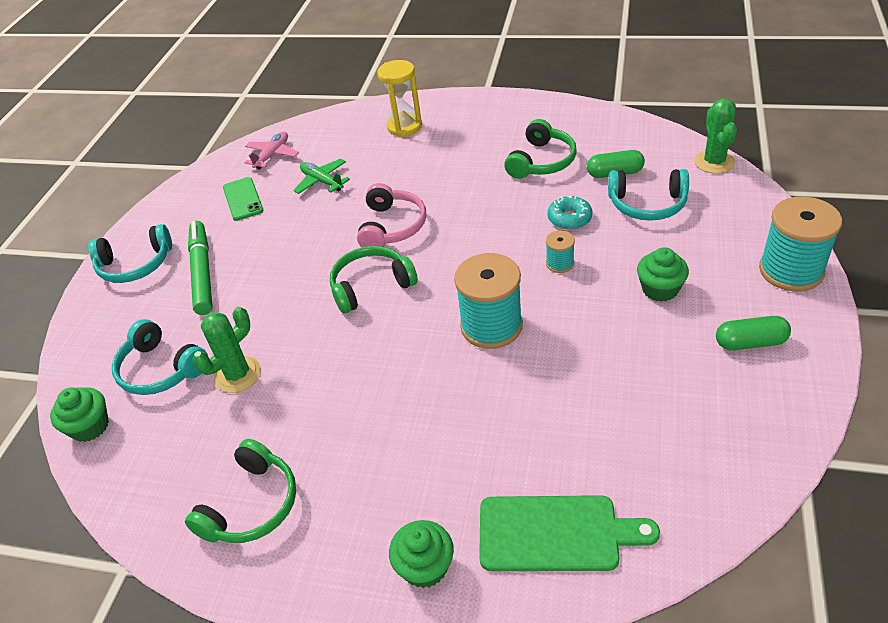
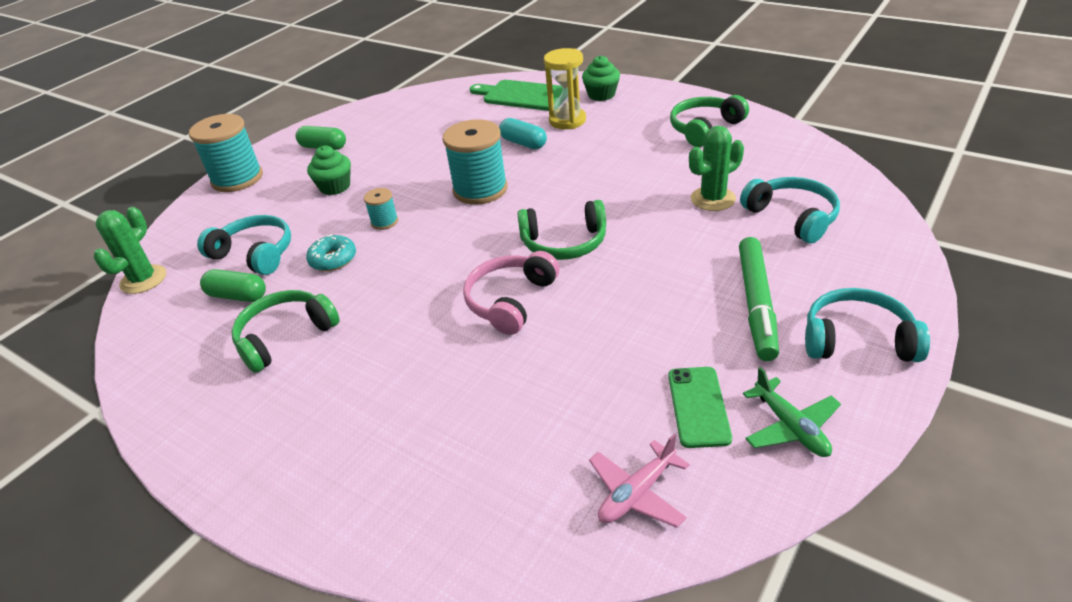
camera: 160 degrees left, 5 degrees down
green cupcake [50,387,109,442] -> none
green plane [293,159,350,194] -> green plane moved to [743,367,841,457]
yellow hourglass [377,60,422,137] -> yellow hourglass moved to [544,48,586,129]
none -> turquoise capsule [499,118,547,149]

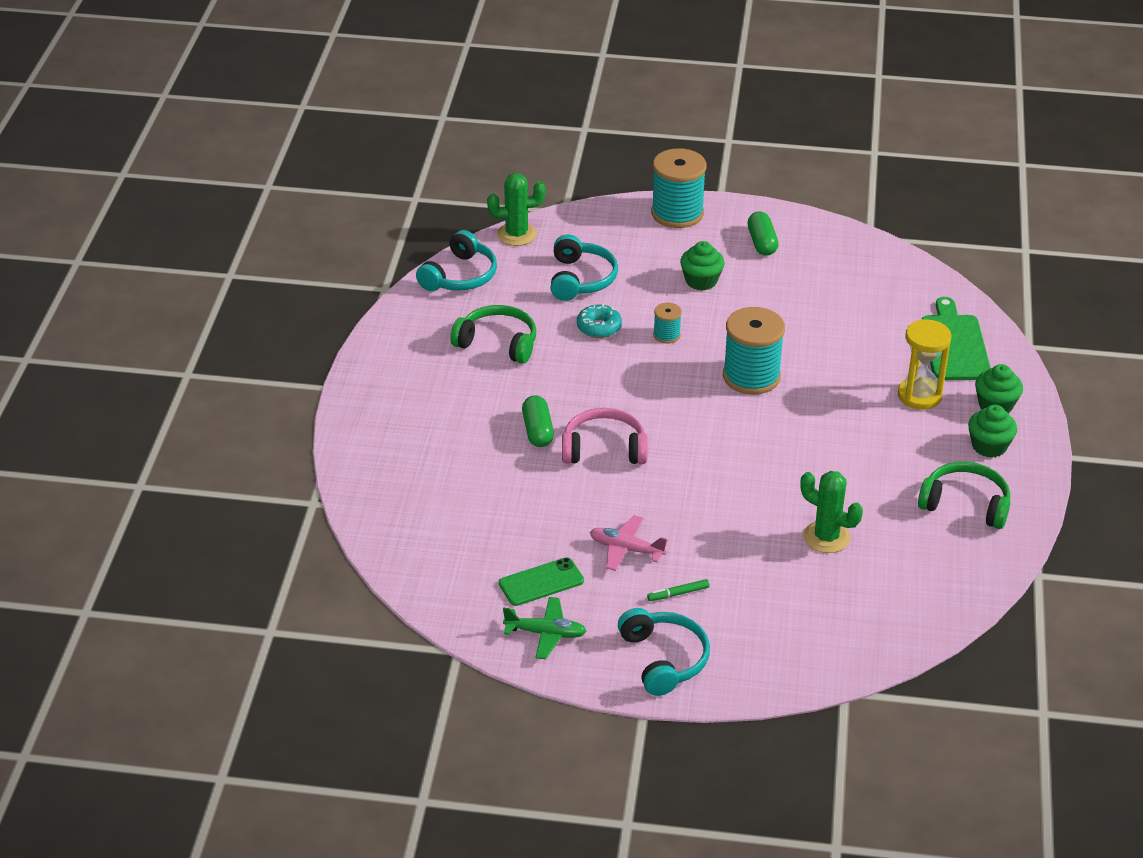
camera: 60 degrees right, 0 degrees up
green capsule [200,269,266,302] -> green capsule moved to [522,395,554,447]
turquoise capsule [499,118,547,149] -> none
green headphones [517,200,606,260] -> none
pink plane [589,434,690,528] -> pink plane moved to [590,515,668,571]
green marker [739,237,779,361] -> green marker [647,579,710,601], size x0.42
turquoise headphones [740,177,840,243] -> turquoise headphones moved to [416,230,497,291]
green plane [743,367,841,457] -> green plane turned 120 degrees counterclockwise [503,597,586,659]
none -> green cupcake [968,405,1017,458]

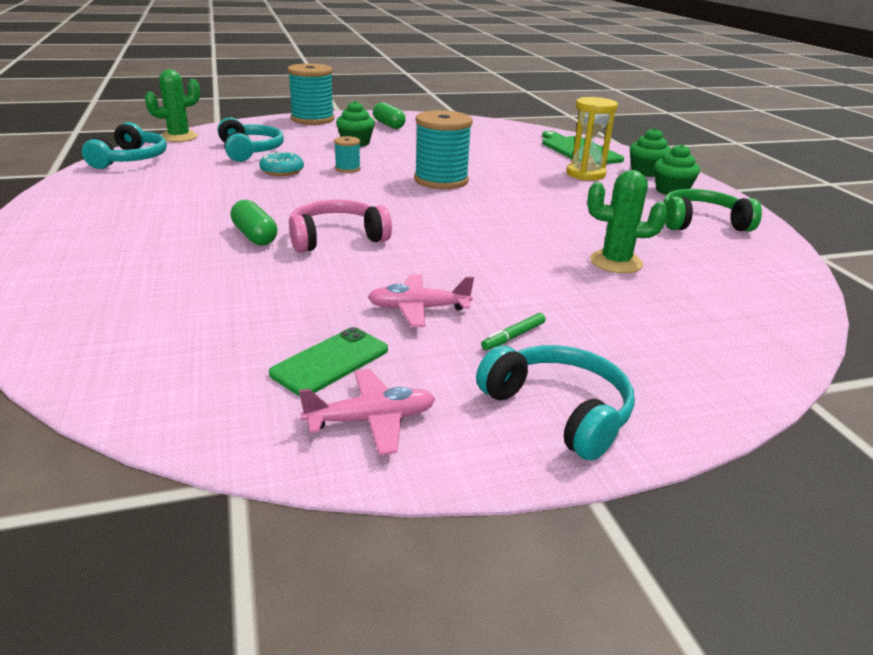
camera: 25 degrees left, 10 degrees down
green headphones [450,305,536,364] -> none
green plane [503,597,586,659] -> pink plane [299,369,435,455]

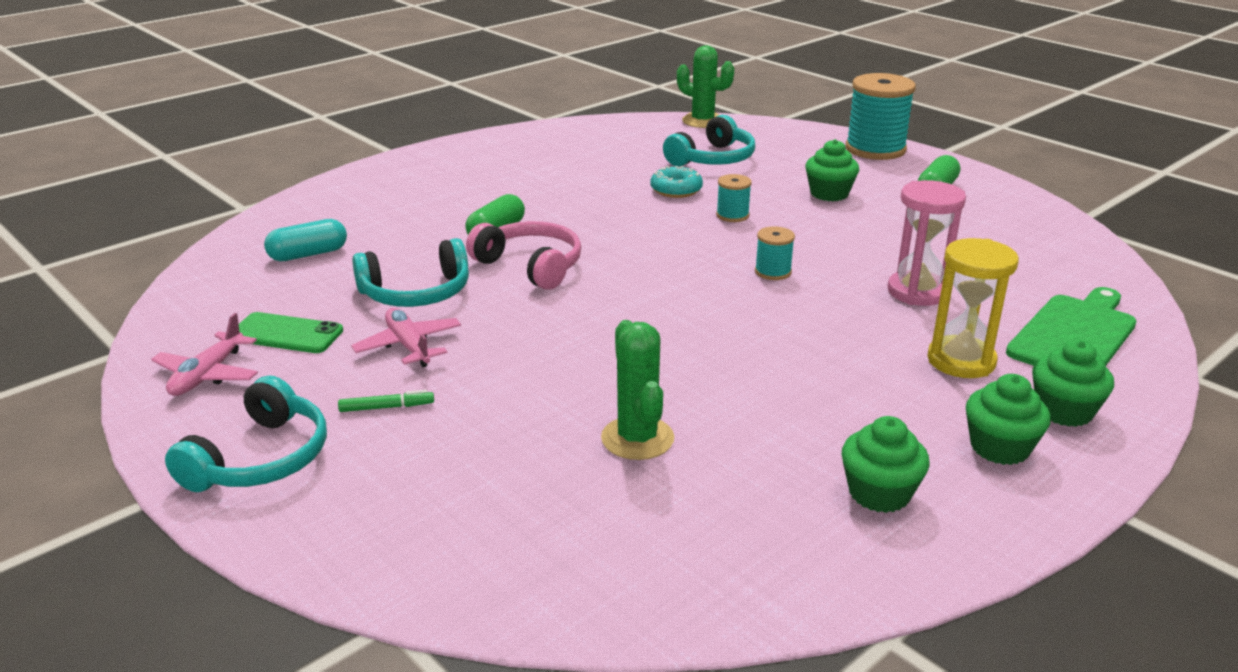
camera: 65 degrees right, 0 degrees up
turquoise headphones [82,122,167,169] -> turquoise headphones moved to [352,238,469,307]
pink plane [299,369,435,455] -> pink plane turned 60 degrees clockwise [151,313,258,396]
turquoise spool [414,110,473,189] -> turquoise spool [755,226,795,280], size x0.48
green marker [481,313,546,350] -> green marker turned 150 degrees clockwise [338,390,434,412]
green headphones [663,189,762,231] -> green cupcake [842,416,930,513]
none -> turquoise capsule [264,219,347,261]
none -> pink hourglass [887,180,966,306]

